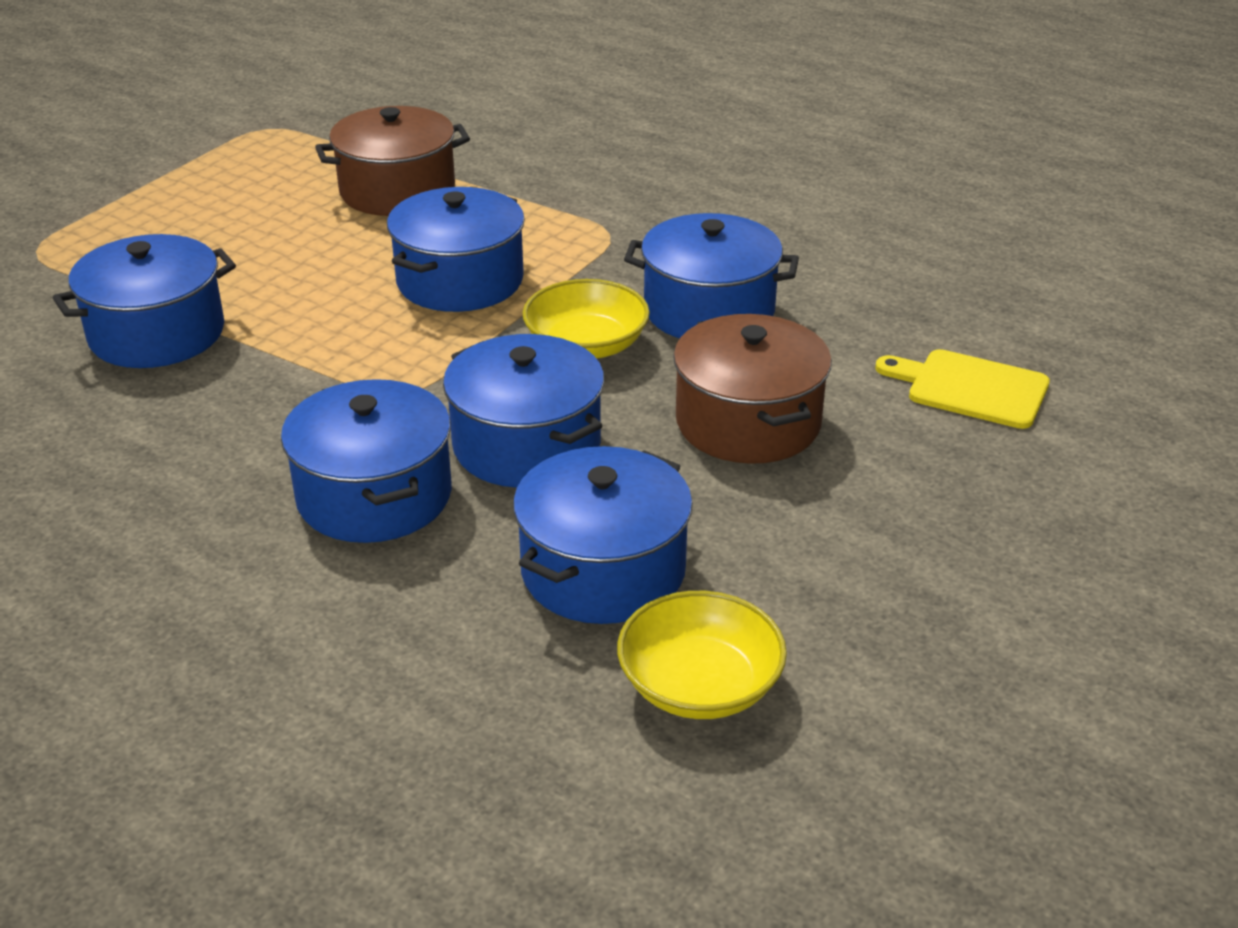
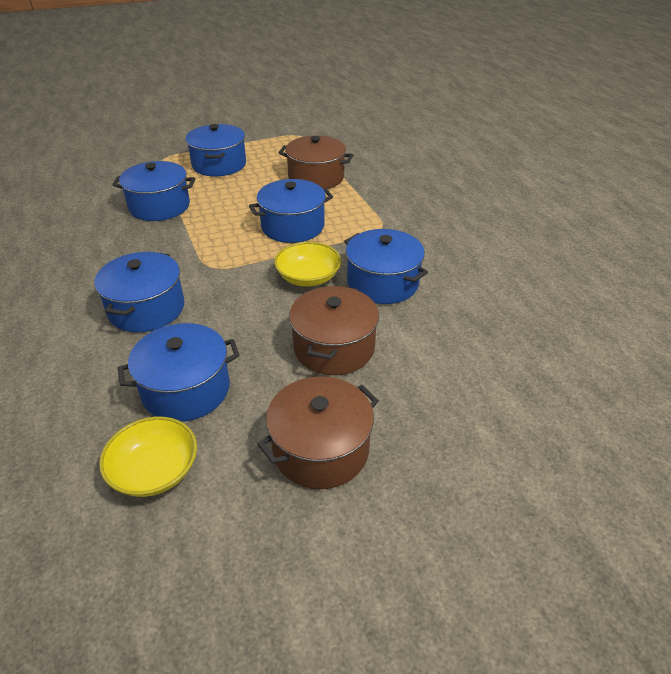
camera: 35 degrees right, 5 degrees up
blue pot [443,334,604,488] -> blue pot moved to [186,124,246,176]
yellow cutting board [875,349,1050,429] -> none
none -> brown pot [257,376,379,489]

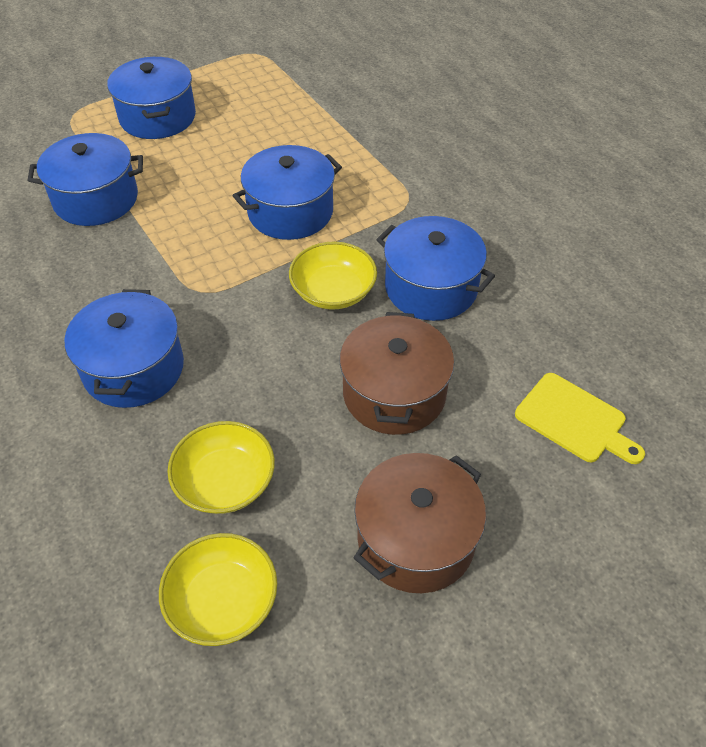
camera: 10 degrees left, 10 degrees up
blue pot [118,323,239,422] -> yellow bowl [167,421,275,514]
brown pot [278,136,353,189] -> none
none -> yellow cutting board [515,373,645,464]

